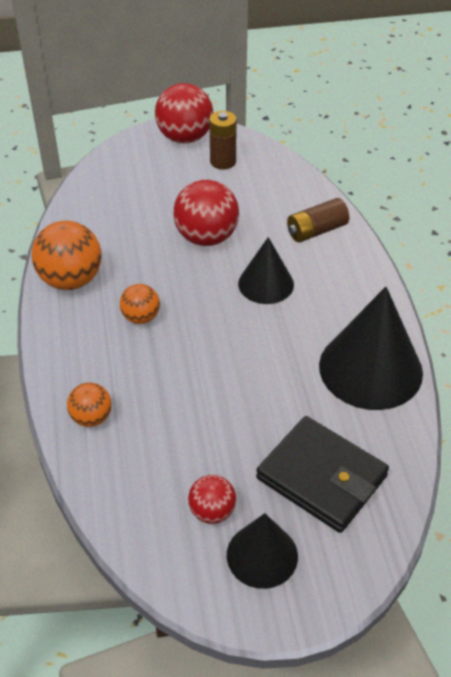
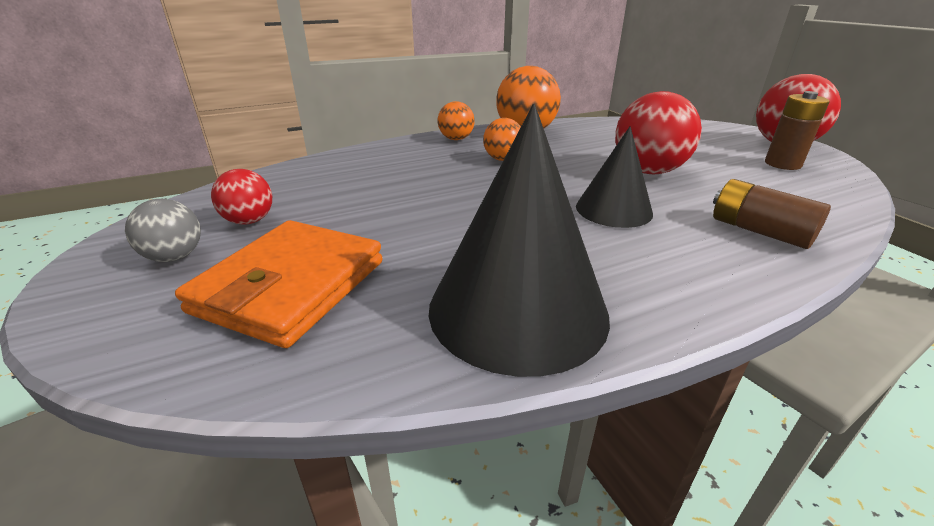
camera: 75 degrees right, 15 degrees down
orange ball [67,383,112,427] -> orange ball moved to [438,101,475,140]
black cone [227,513,298,589] -> grey ball [125,199,201,262]
black wallet [256,416,389,533] -> orange wallet [175,220,383,348]

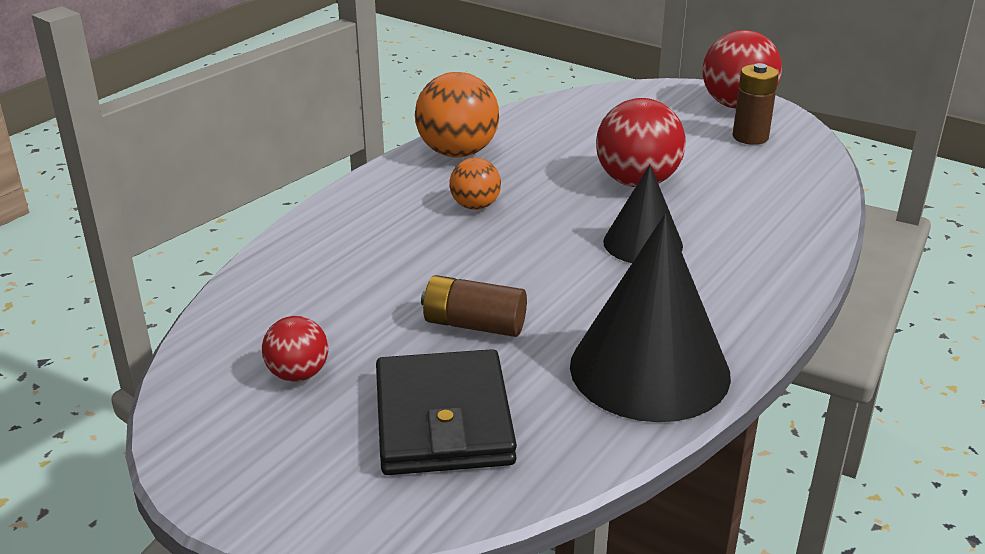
camera: 30 degrees left, 0 degrees up
grey ball [125,199,201,262] -> none
orange wallet [175,220,383,348] -> black wallet [376,349,517,475]
orange ball [438,101,475,140] -> none
brown battery [713,179,831,249] -> brown battery moved to [421,275,527,337]

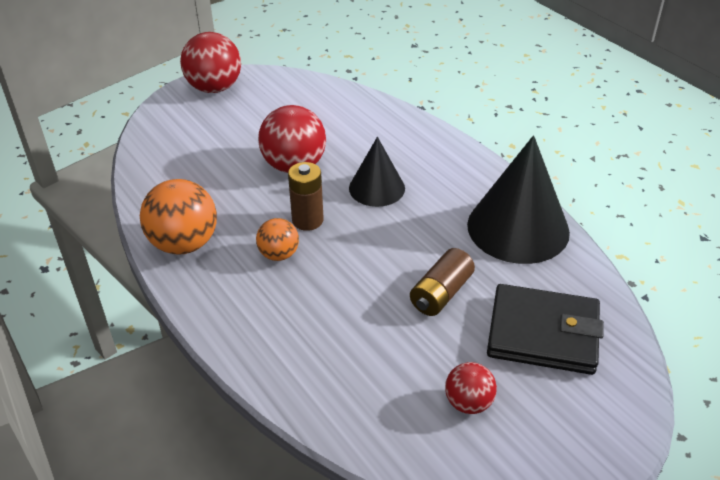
camera: 70 degrees left, 10 degrees up
brown battery [733,63,779,145] -> brown battery moved to [288,162,324,231]

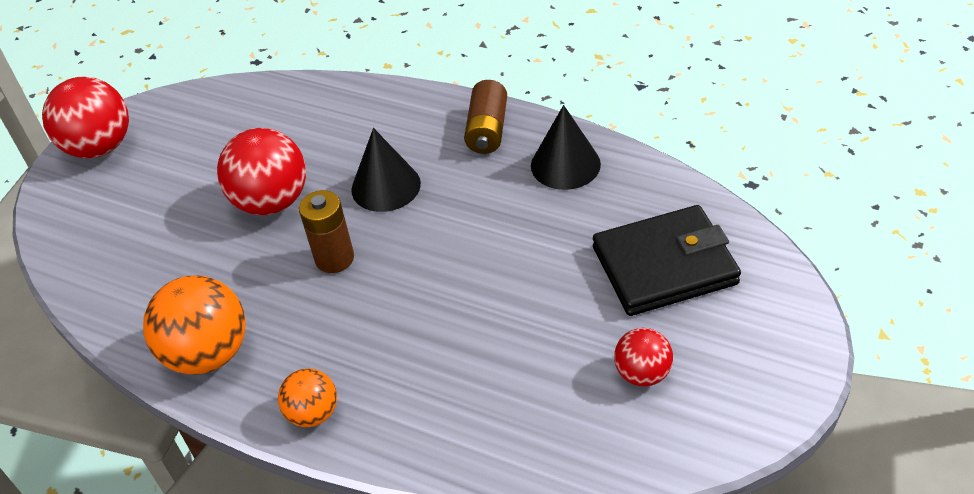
camera: 25 degrees left, 5 degrees up
orange ball [256,218,299,261] -> orange ball moved to [278,369,337,427]
brown battery [410,248,475,316] -> brown battery moved to [464,80,507,154]
black cone [467,135,570,264] -> black cone [531,105,601,190], size x0.59

